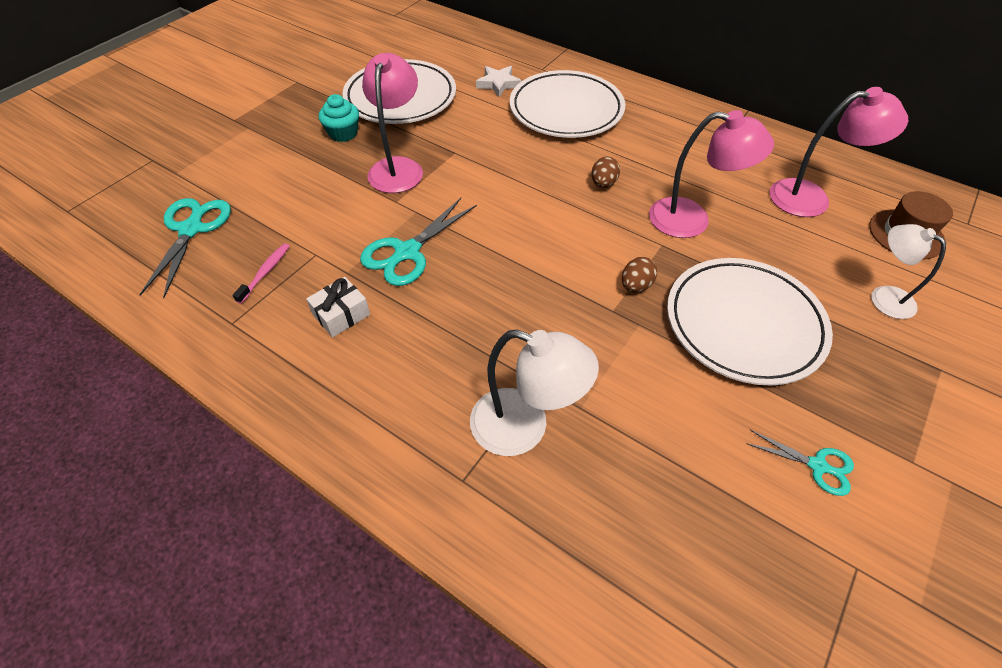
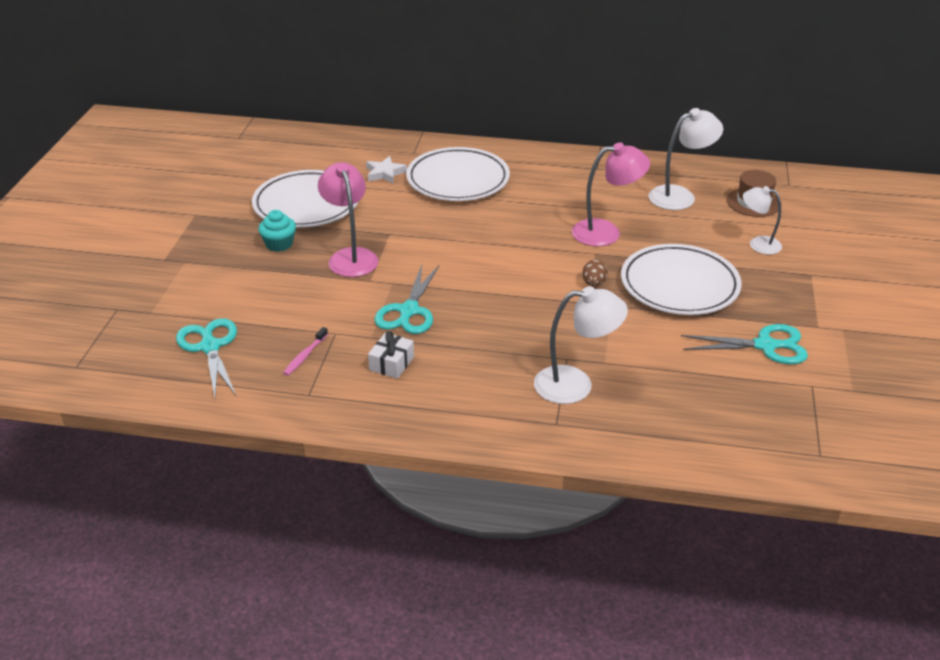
camera: 25 degrees left, 15 degrees down
pink toothbrush [233,243,290,304] -> pink toothbrush turned 150 degrees counterclockwise [283,327,328,376]
brown egg [591,157,620,188] -> none
turquoise scissors [746,430,854,496] -> turquoise scissors [681,324,808,364], size x1.73
pink lamp [769,87,908,217] -> white lamp [648,108,723,210]

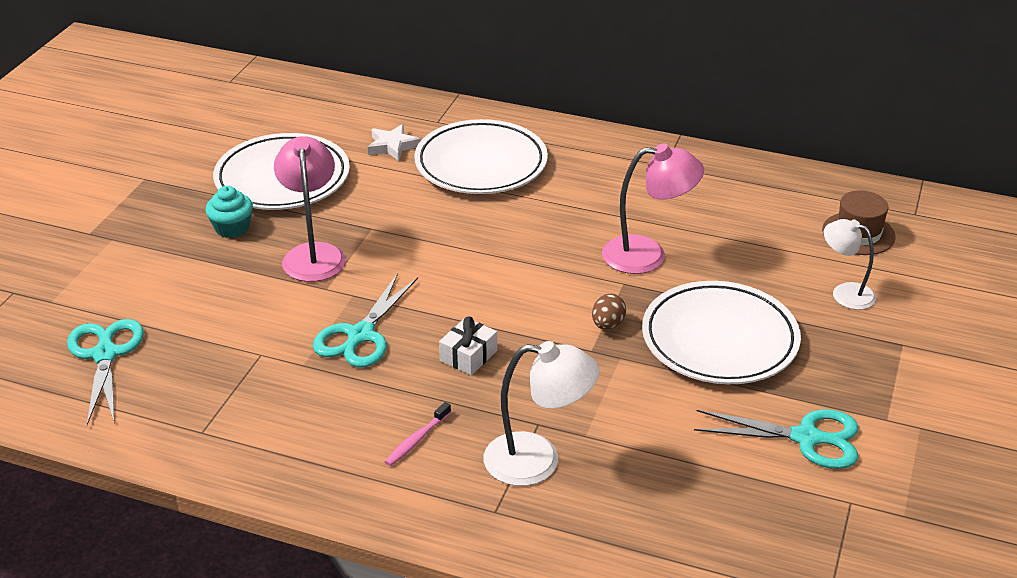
camera: 10 degrees right, 0 degrees up
pink toothbrush [283,327,328,376] -> pink toothbrush moved to [385,402,451,466]
white gift [368,331,414,379] -> white gift moved to [439,316,497,375]
white lamp [648,108,723,210] -> none

